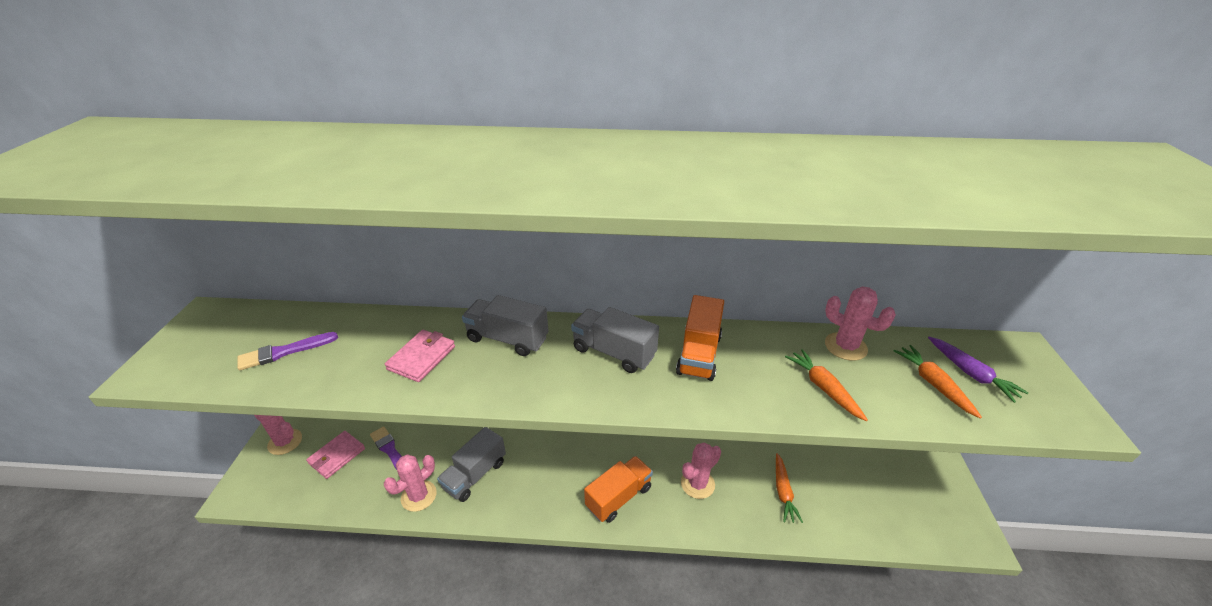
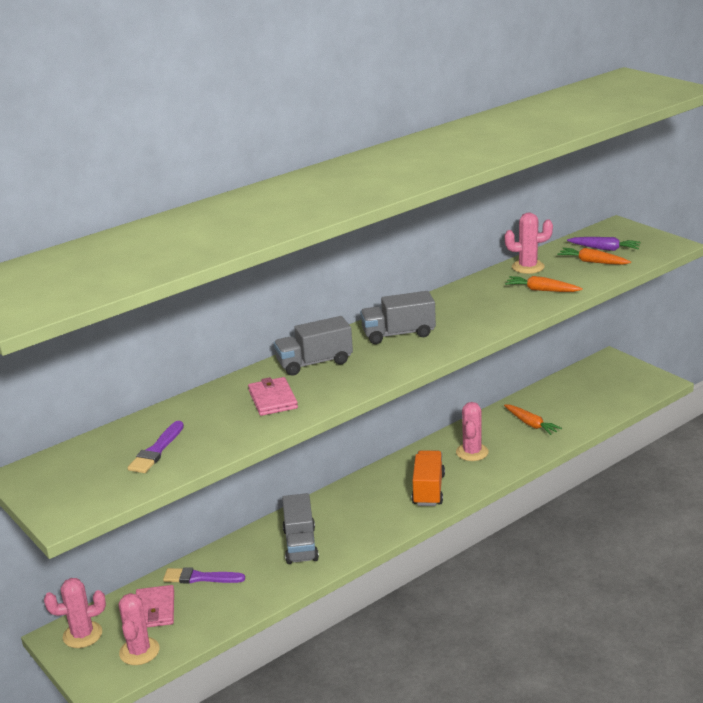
camera: 40 degrees left, 10 degrees down
pink cactus [384,454,437,512] -> pink cactus moved to [119,593,159,665]
orange truck [676,295,724,381] -> none

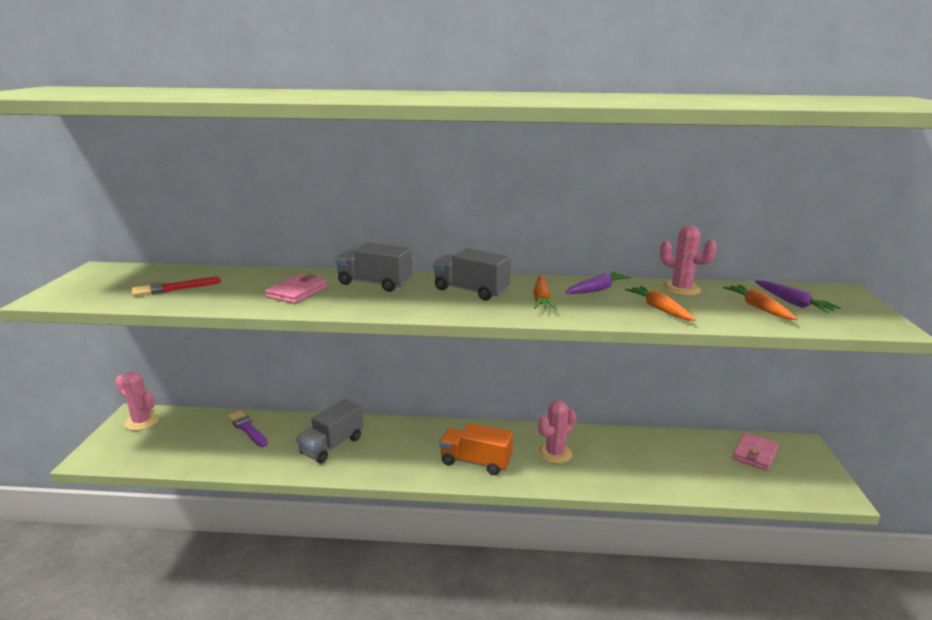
camera: 40 degrees right, 5 degrees down
pink cactus [119,593,159,665] -> none
purple brush [128,421,184,473] -> red brush [132,277,221,297]
pink wallet [136,585,174,627] -> pink wallet moved to [732,432,779,471]
orange truck [412,450,445,506] -> orange truck turned 120 degrees counterclockwise [439,423,513,475]
orange carrot [504,404,562,435] -> orange carrot moved to [533,276,556,309]
none -> purple carrot [565,272,631,294]

